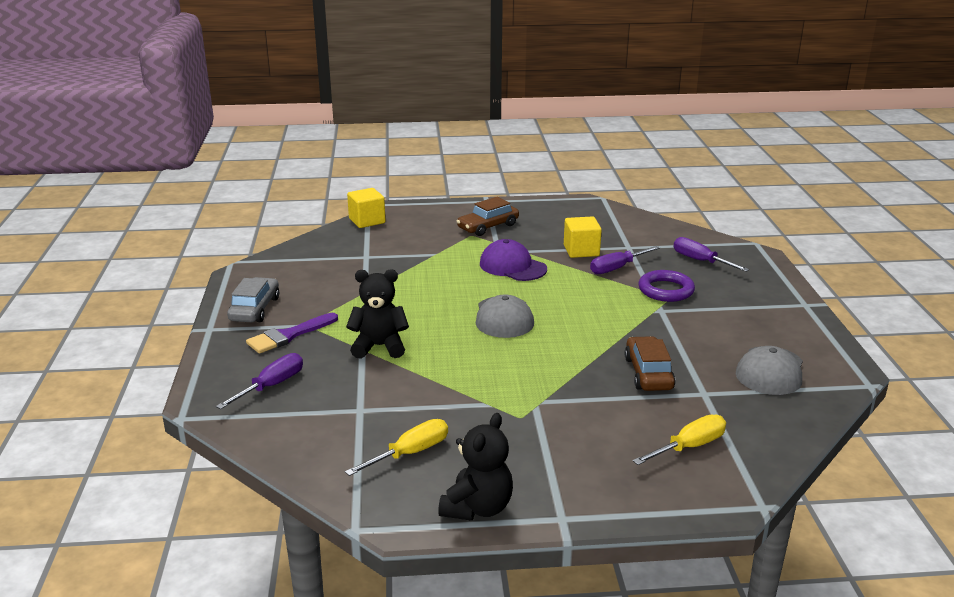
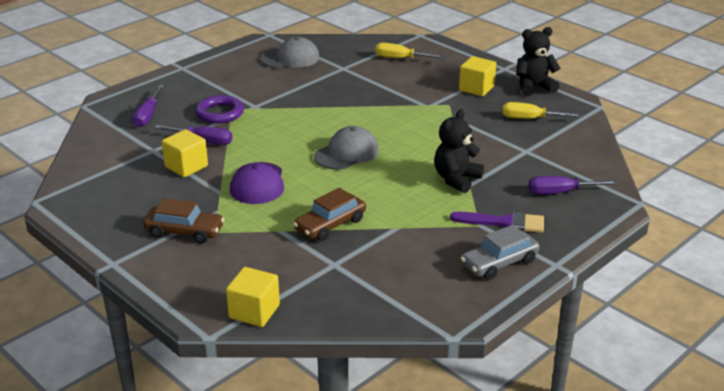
camera: 130 degrees left, 5 degrees up
black teddy bear [346,269,409,359] -> black teddy bear turned 75 degrees clockwise [434,109,484,193]
brown car [625,336,676,391] -> brown car moved to [293,188,366,241]
none -> yellow cube [459,56,496,96]

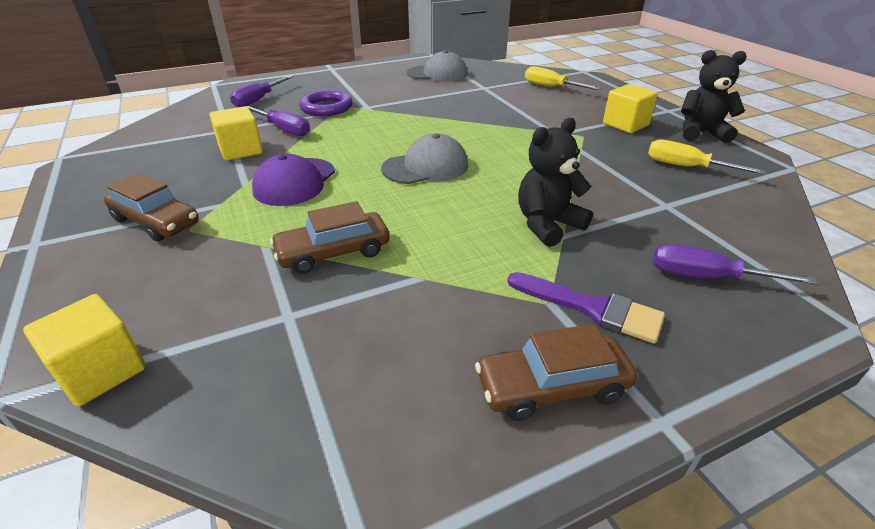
camera: 20 degrees right, 5 degrees up
grey car [460,225,540,280] -> brown car [475,324,637,421]

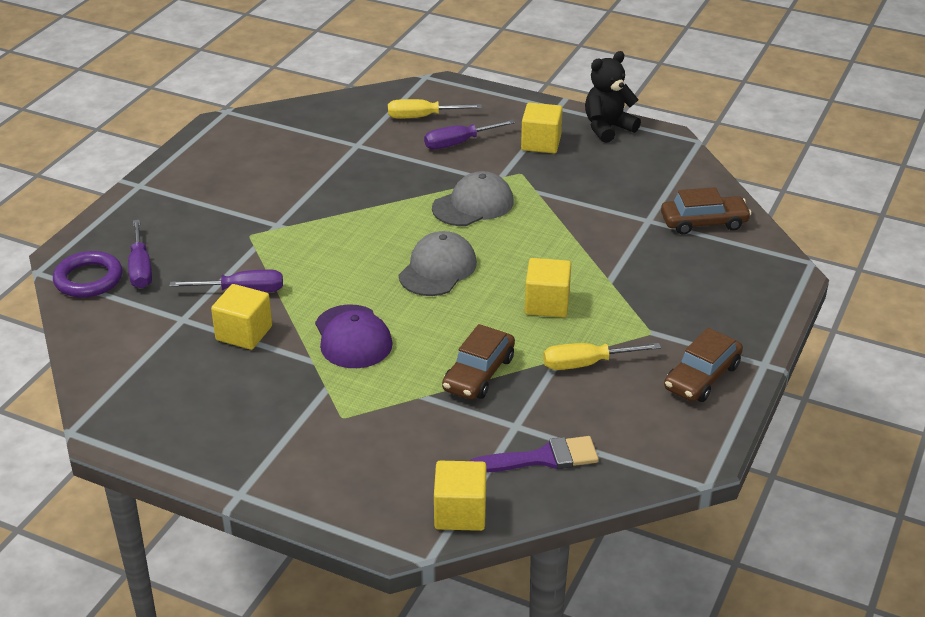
camera: 40 degrees left, 0 degrees up
brown car [104,173,199,242] -> brown car moved to [661,187,752,235]
purple ring [299,90,353,116] -> purple ring moved to [53,251,123,298]
grey cap [407,50,468,82] -> grey cap moved to [432,171,514,226]
purple brush [507,272,665,344] -> purple brush moved to [470,436,599,473]
black teddy bear [518,118,593,247] -> none
yellow screwdriver [648,140,766,174] -> yellow screwdriver moved to [543,343,661,370]
purple screwdriver [653,244,818,285] -> purple screwdriver moved to [424,119,515,149]
none -> yellow cube [525,258,571,317]

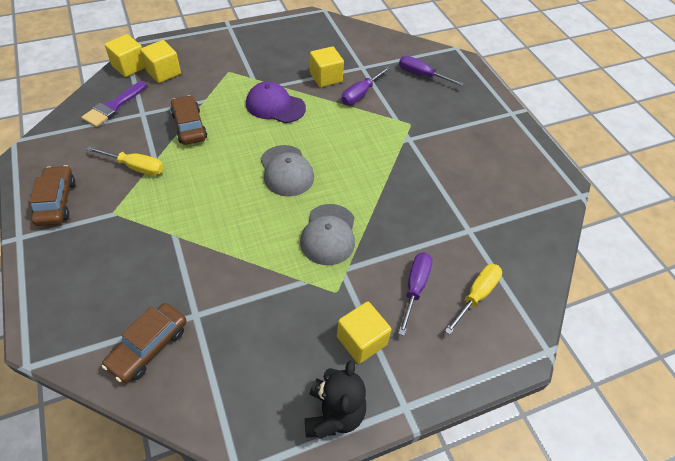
camera: 130 degrees right, 15 degrees up
purple ring [53,251,123,298] -> none
yellow cube [525,258,571,317] -> yellow cube moved to [140,40,181,83]
yellow screwdriver [543,343,661,370] -> yellow screwdriver turned 75 degrees clockwise [86,146,164,176]

